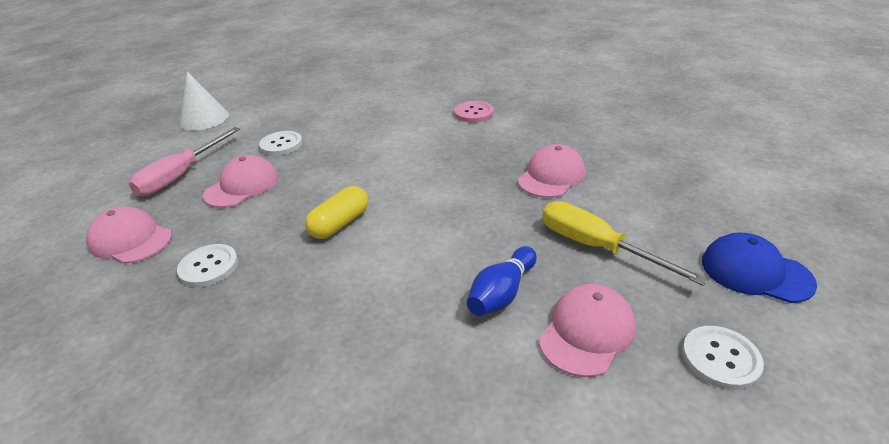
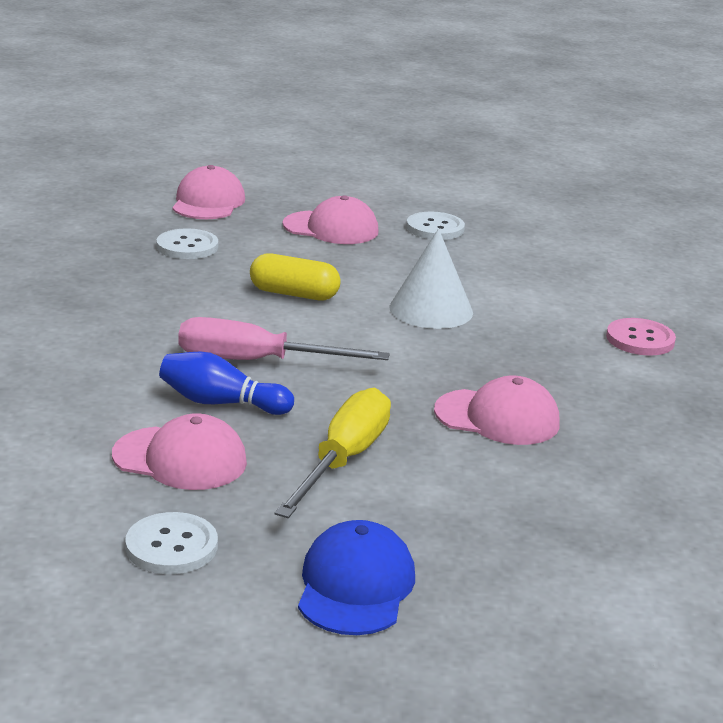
camera: 65 degrees right, 10 degrees down
pink screwdriver [129,127,240,196] -> pink screwdriver moved to [178,317,390,360]
white cone [179,71,229,130] -> white cone moved to [389,229,473,329]

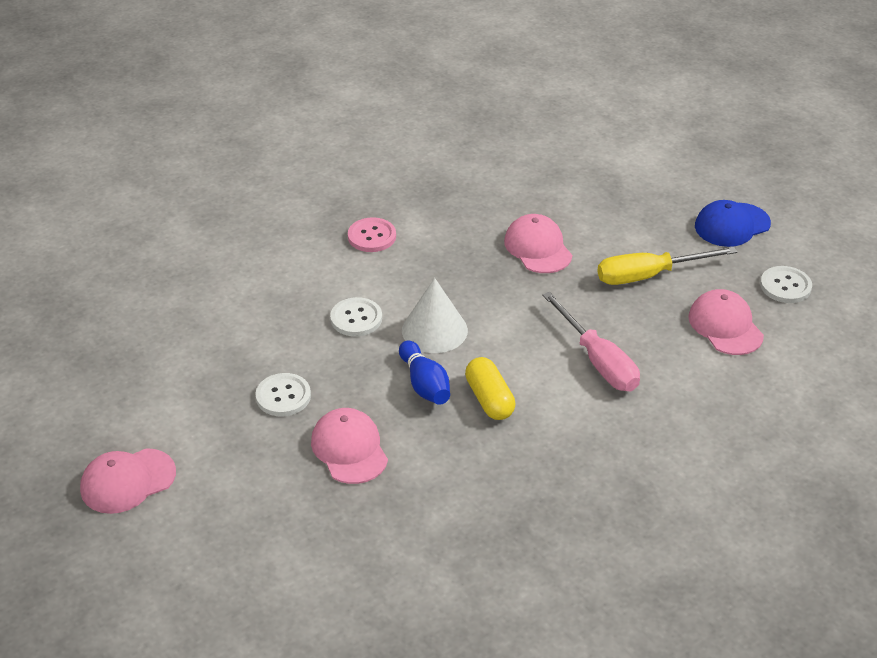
camera: 125 degrees left, 15 degrees up
white button [156,228,218,259] -> white button moved to [330,297,382,336]
blue bowling pin [159,352,294,415] -> blue bowling pin moved to [399,341,450,405]
pink cap [172,165,245,219] -> pink cap moved to [80,448,176,514]

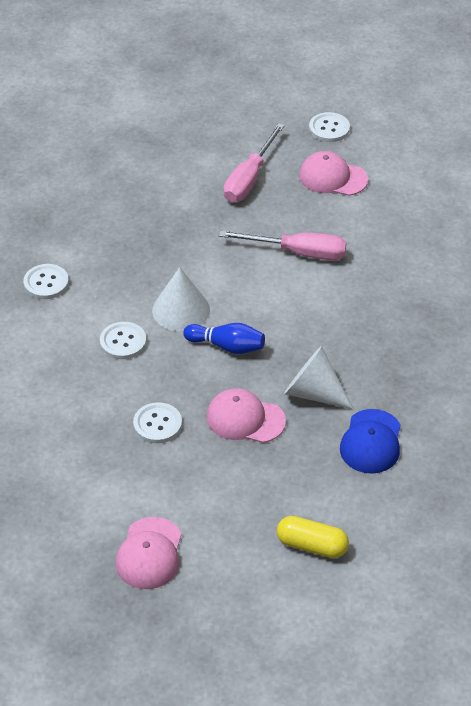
camera: 50 degrees left, 5 degrees up
pink button [348,217,396,252] -> white button [24,264,69,299]
yellow capsule [465,357,515,420] -> yellow capsule moved to [277,516,349,558]
pink cap [504,214,572,273] -> none
yellow screwdriver [597,247,737,285] -> pink screwdriver [224,123,285,202]
blue cap [695,200,771,247] -> blue cap moved to [340,409,401,474]
none -> white cone [284,346,353,409]

